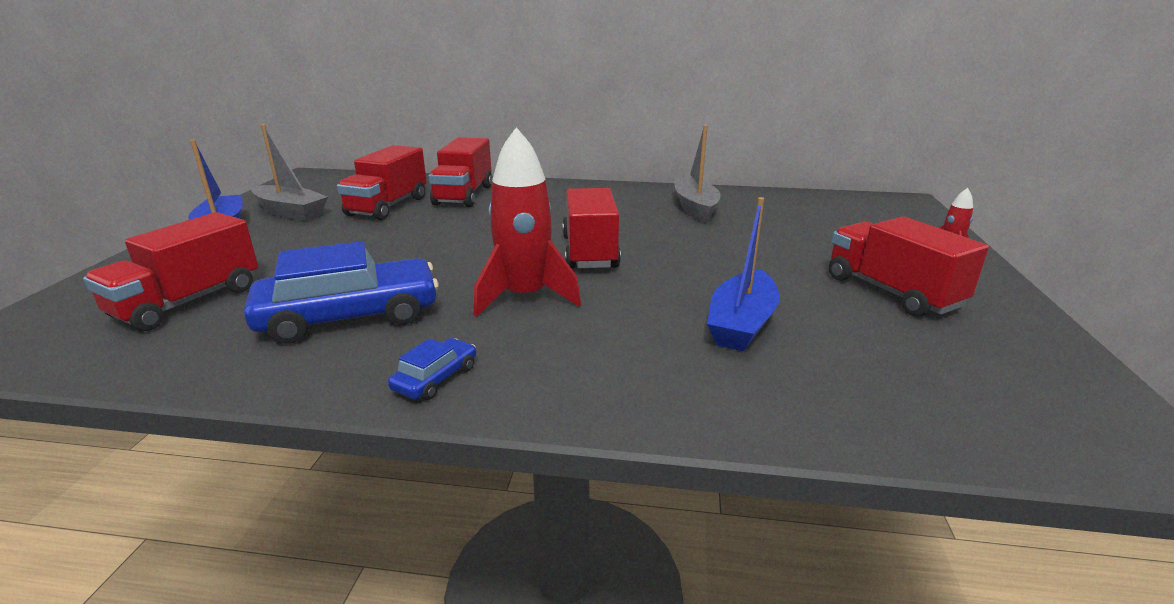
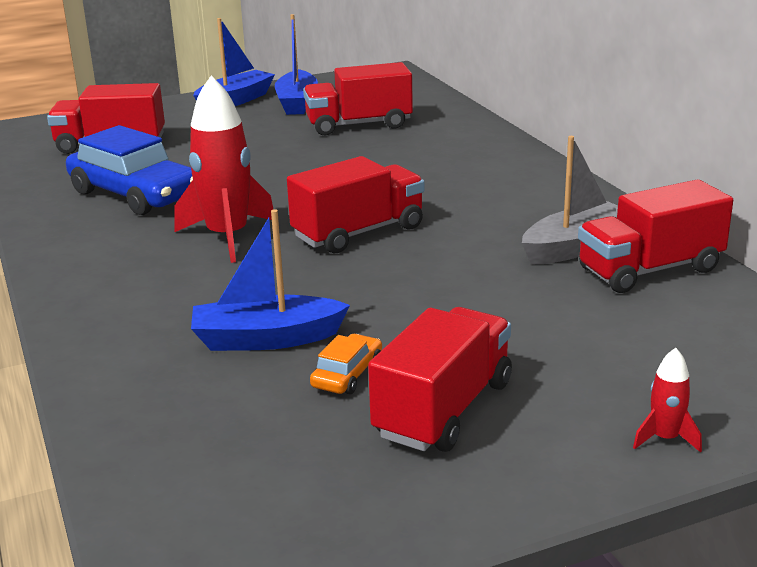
camera: 60 degrees right, 0 degrees up
grey boat [251,124,328,221] -> blue boat [275,14,318,115]
blue car [388,338,476,400] -> none
red truck [429,137,492,207] -> red truck moved to [578,179,733,293]
none -> orange car [310,334,382,394]

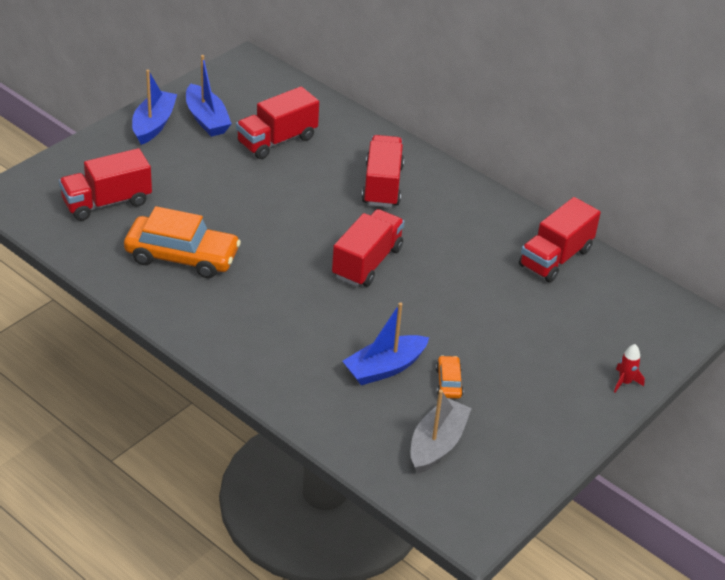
camera: 30 degrees left, 15 degrees up
blue car [66,125,193,215] -> orange car [124,206,241,278]
red rocket [174,76,274,263] -> none
red truck [368,307,512,452] -> red truck moved to [362,135,404,208]
grey boat [522,136,618,264] -> grey boat moved to [410,389,472,474]

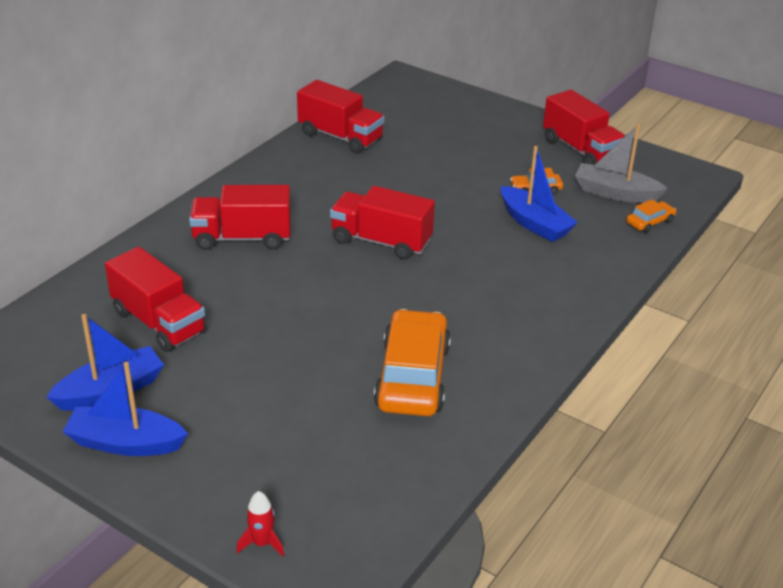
camera: 95 degrees left, 5 degrees down
red truck [59,148,152,221] -> red truck moved to [543,89,625,165]
red rocket [614,344,645,393] -> red rocket moved to [236,491,284,556]
none -> orange car [626,199,676,233]

